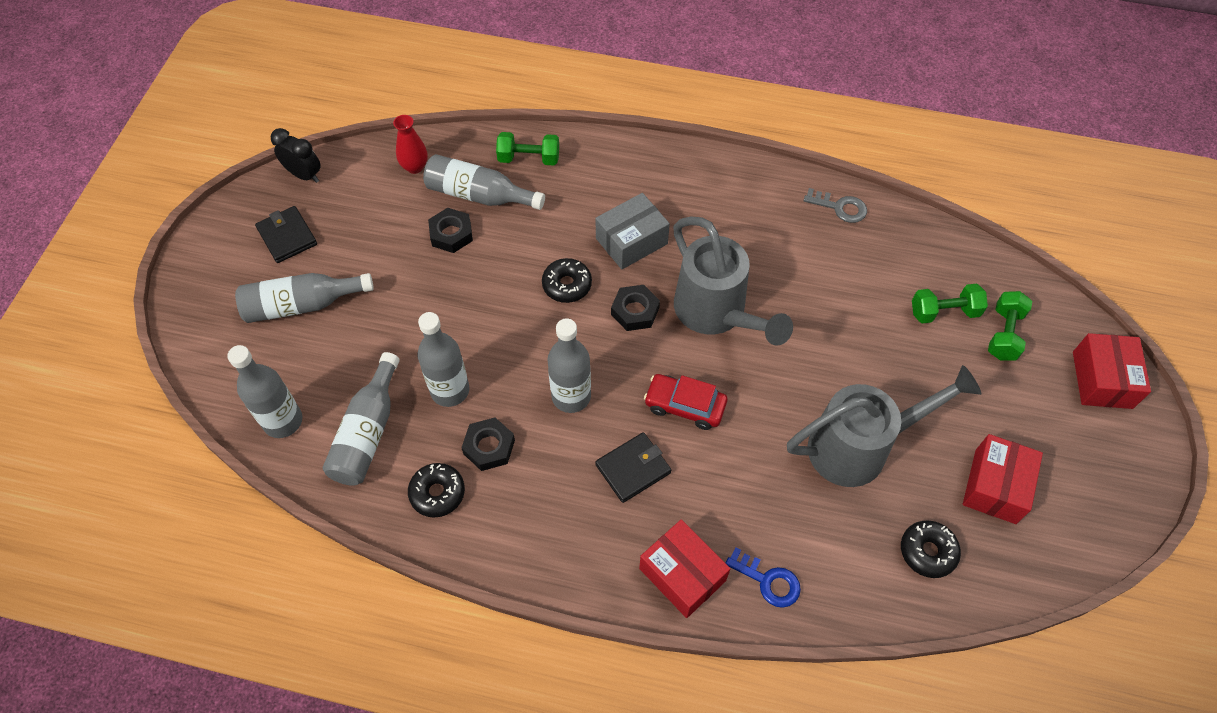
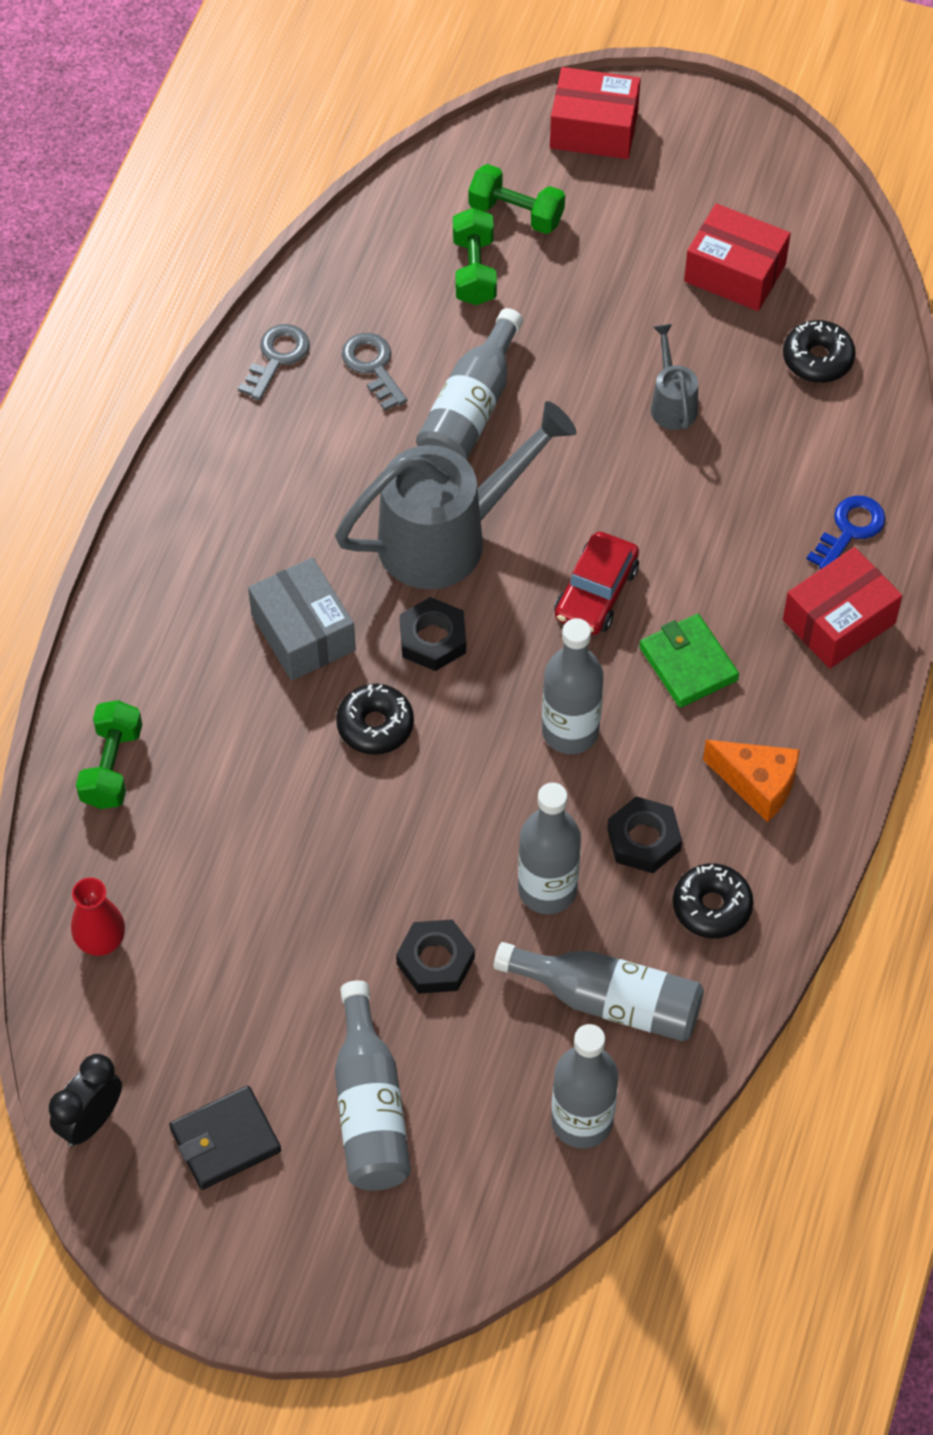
camera: 85 degrees left, 0 degrees up
grey bottle [423,154,545,210] -> grey bottle moved to [416,308,523,460]
black nut [428,208,473,253] -> black nut moved to [396,919,475,994]
black wallet [595,432,671,503] -> green wallet [639,614,739,708]
grey watering can [787,365,981,487] -> grey watering can [651,324,698,430], size x0.46
none -> grey key [342,333,407,411]
none -> orange cheese [703,740,800,822]

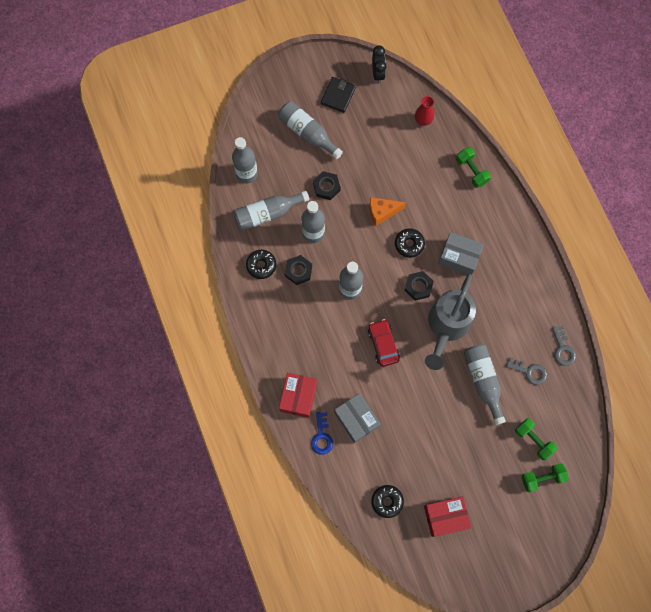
camera: 140 degrees right, 15 degrees up
red box [550,67,641,159] -> none
green wallet [639,614,739,708] -> none
grey watering can [651,324,698,430] -> none
orange cheese [703,740,800,822] -> orange cheese moved to [369,197,406,226]
none -> grey box [334,393,380,443]

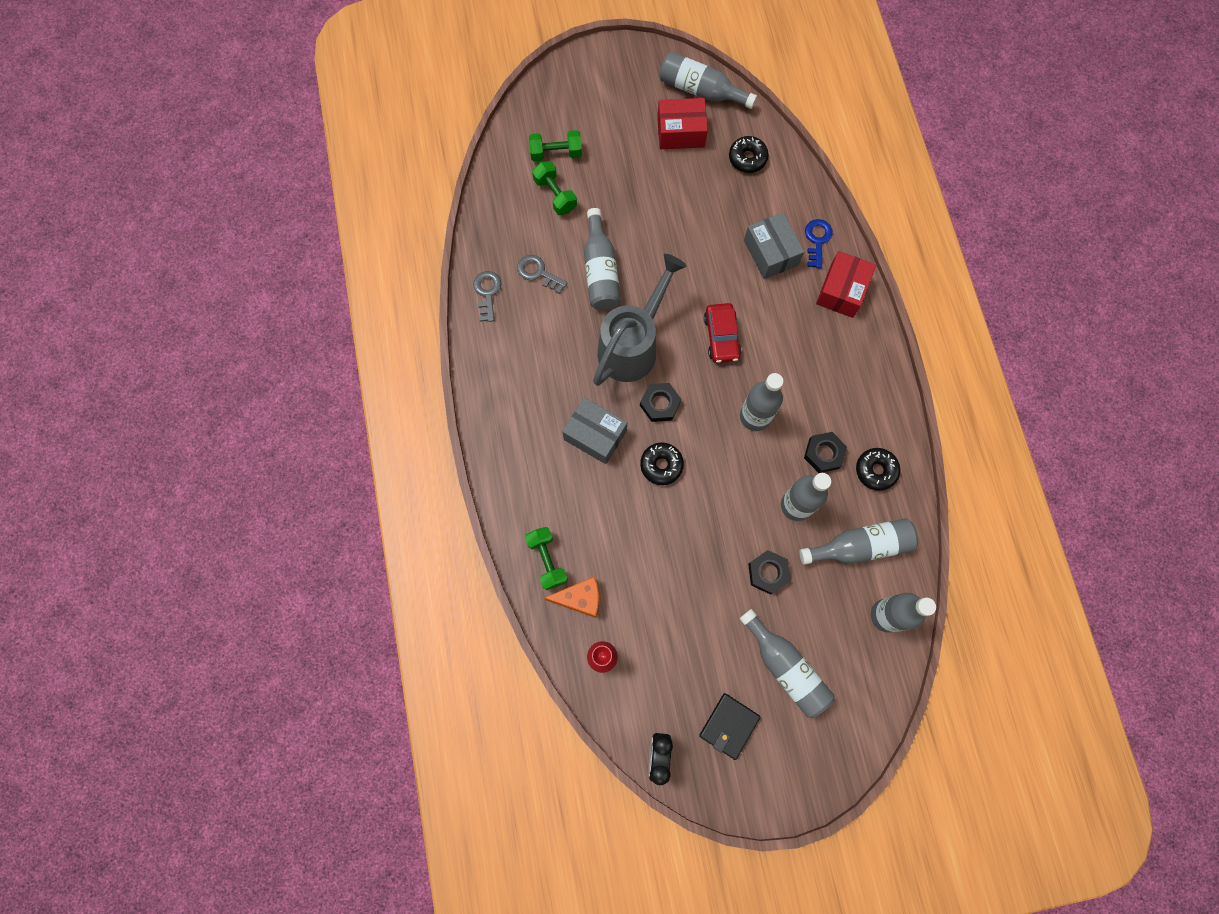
camera: 170 degrees left, 0 degrees up
orange cheese [369,197,406,226] -> orange cheese moved to [544,576,599,618]
none -> grey bottle [659,52,757,109]

